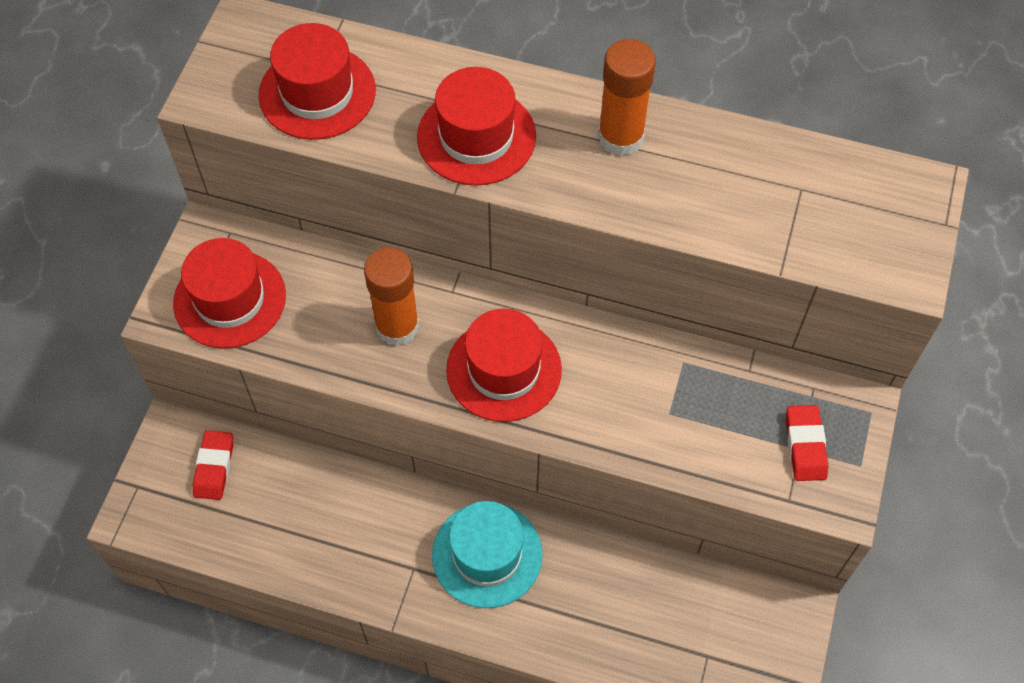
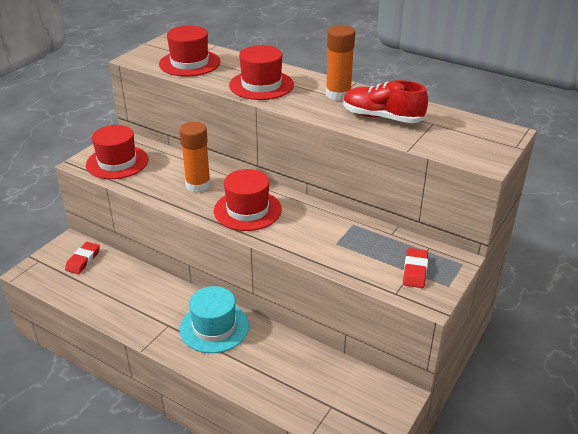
camera: 15 degrees right, 25 degrees down
none -> red shoe [343,80,428,123]

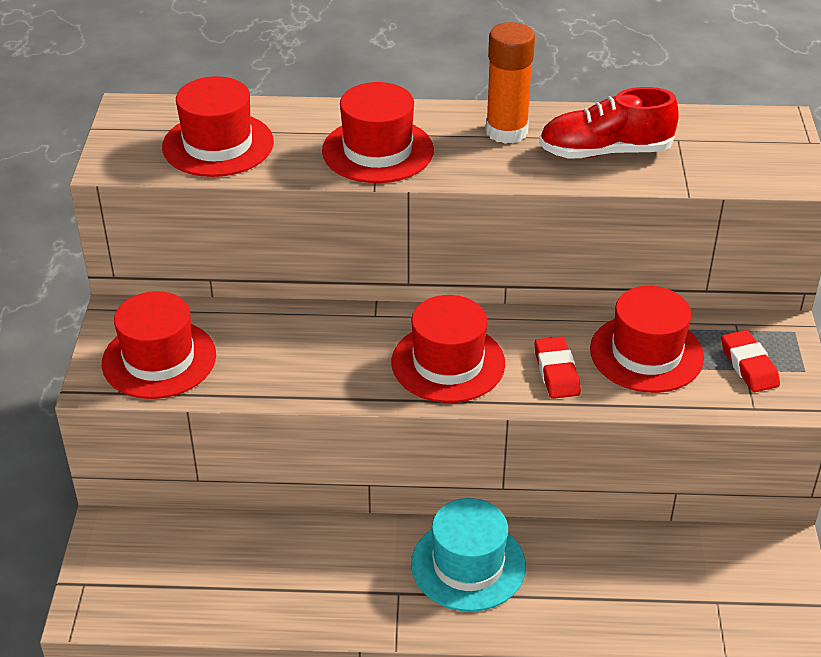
camera: 30 degrees left, 5 degrees up
red eraser [65,242,100,274] -> red eraser moved to [535,336,581,399]
orange glue stick [179,122,211,192] -> none
none -> red hat [590,286,704,393]

